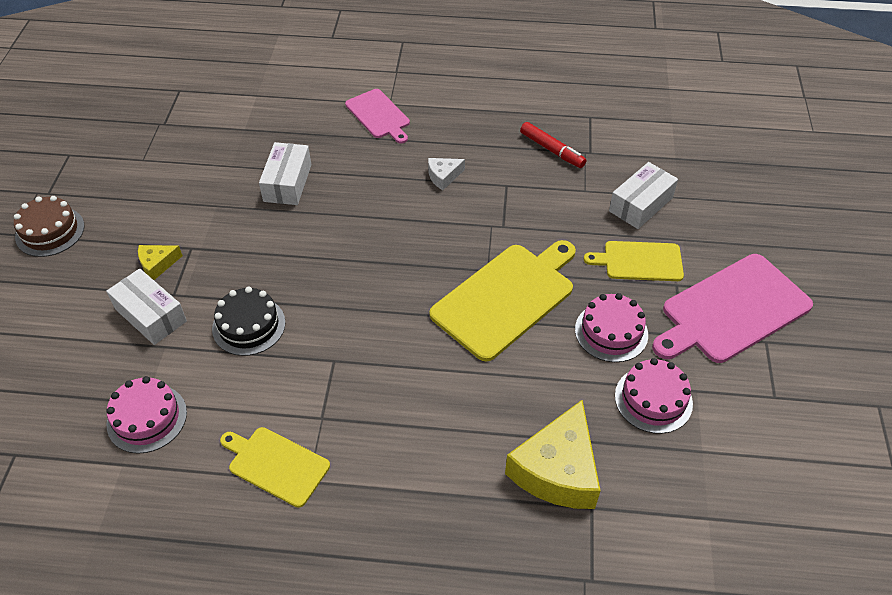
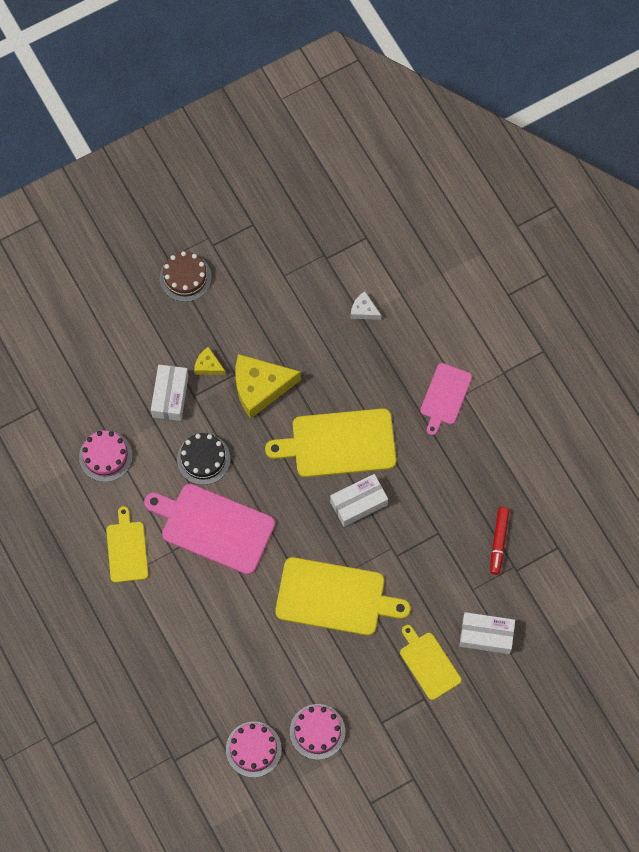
camera: 55 degrees right, 20 degrees up
white box [259,142,311,205] -> white box moved to [330,474,388,527]
white cheese [428,158,465,190] -> white cheese moved to [350,291,381,320]
yellow cheese [505,400,601,509] -> yellow cheese moved to [235,354,301,419]
pink cake [575,293,648,362] -> pink cake moved to [226,721,282,777]
pink cutting board [652,254,813,363] -> pink cutting board moved to [144,484,275,575]
none -> yellow cutting board [265,408,396,477]

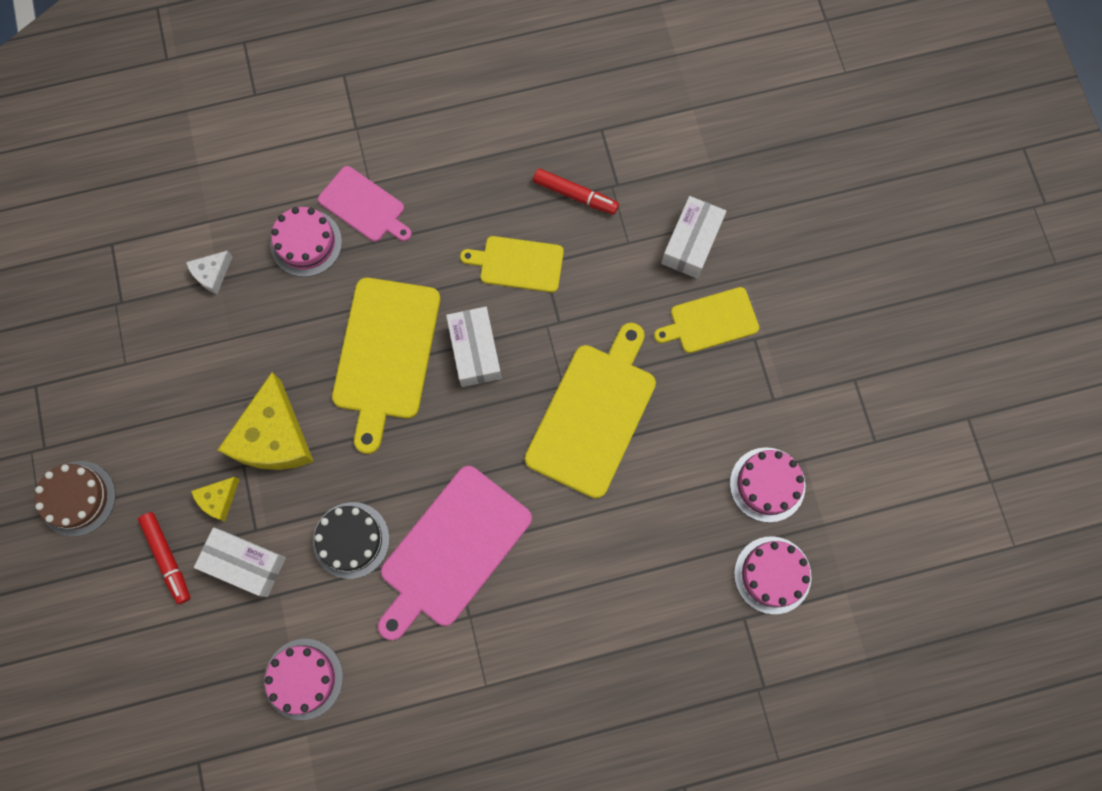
camera: 75 degrees left, 5 degrees up
yellow cutting board [106,506,148,583] -> yellow cutting board moved to [460,236,564,293]
none -> red marker [138,512,190,604]
none -> pink cake [270,207,342,277]

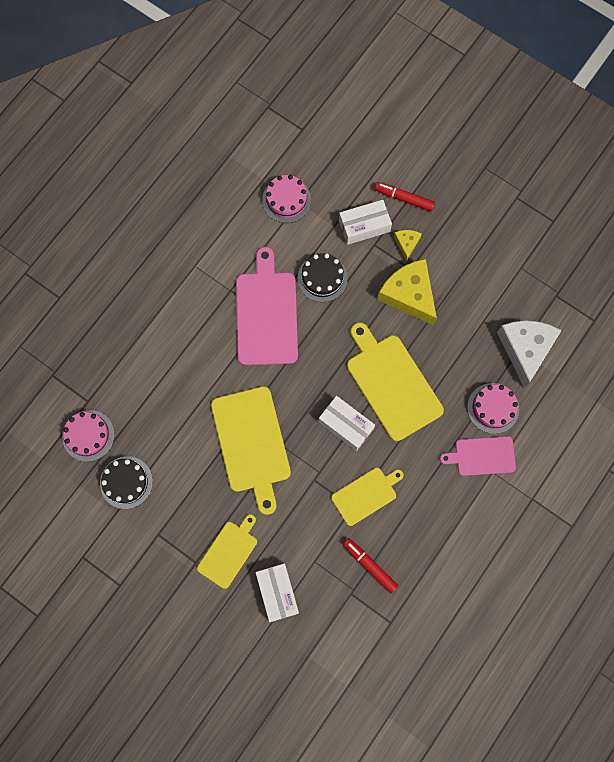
camera: 140 degrees right, 0 degrees up
brown cake [35,461,116,537] -> none
white cheese [186,250,233,294] -> white cheese [497,321,562,388], size x2.10
red marker [533,168,619,215] -> red marker turned 60 degrees clockwise [343,538,398,593]
pink cake [730,447,805,522] -> black cake [100,456,153,509]

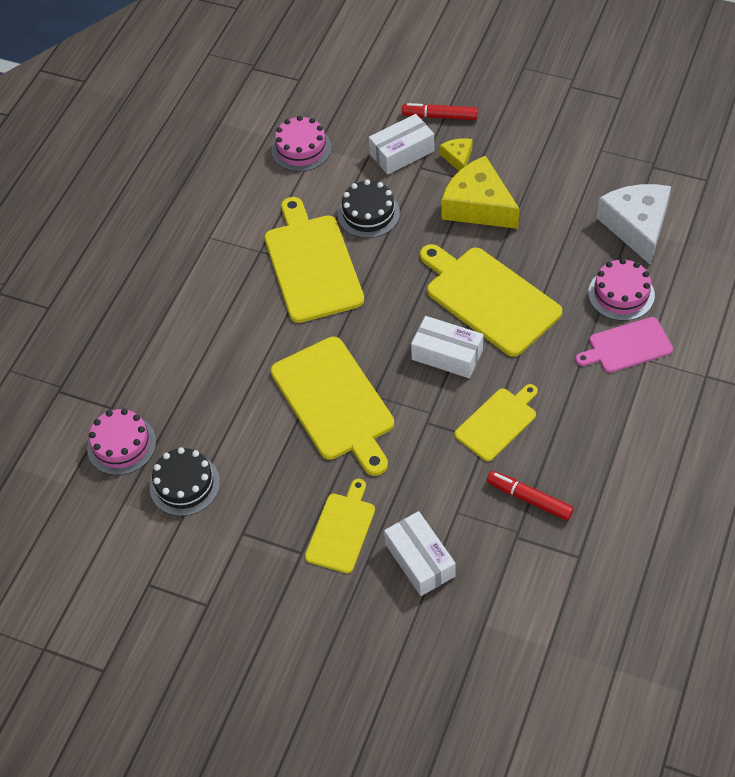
camera: 10 degrees left, 20 degrees down
pink cutting board [236,247,298,365] -> yellow cutting board [264,197,364,323]

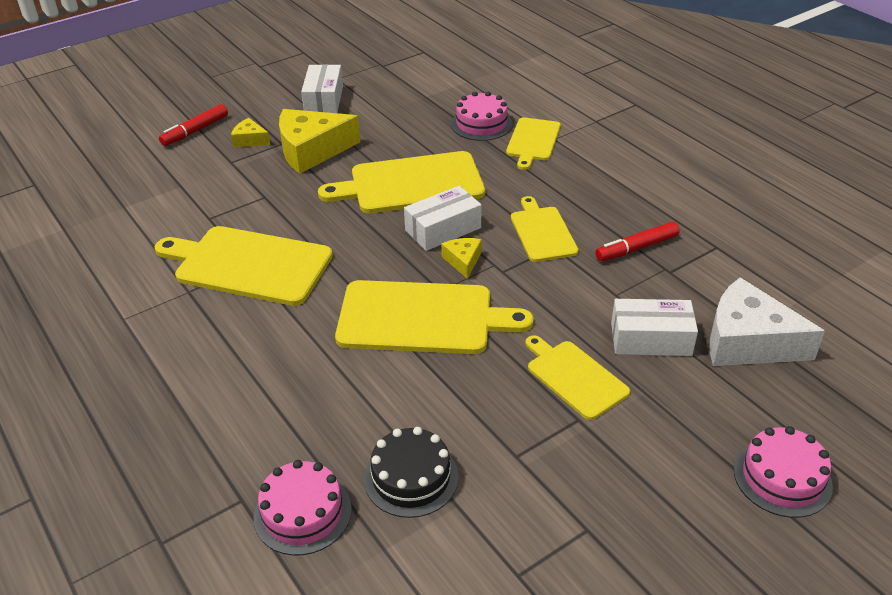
camera: 60 degrees left, 15 degrees down
pink cake [271,116,331,172] -> pink cake moved to [734,426,833,518]
black cake [338,179,400,238] -> none
white box [369,114,434,175] -> white box moved to [301,64,343,113]
pink cutting board [575,317,673,373] -> yellow cutting board [506,117,561,170]
white cheese [597,184,671,265] -> white cheese moved to [709,277,825,366]
none -> yellow cheese [441,238,482,279]

